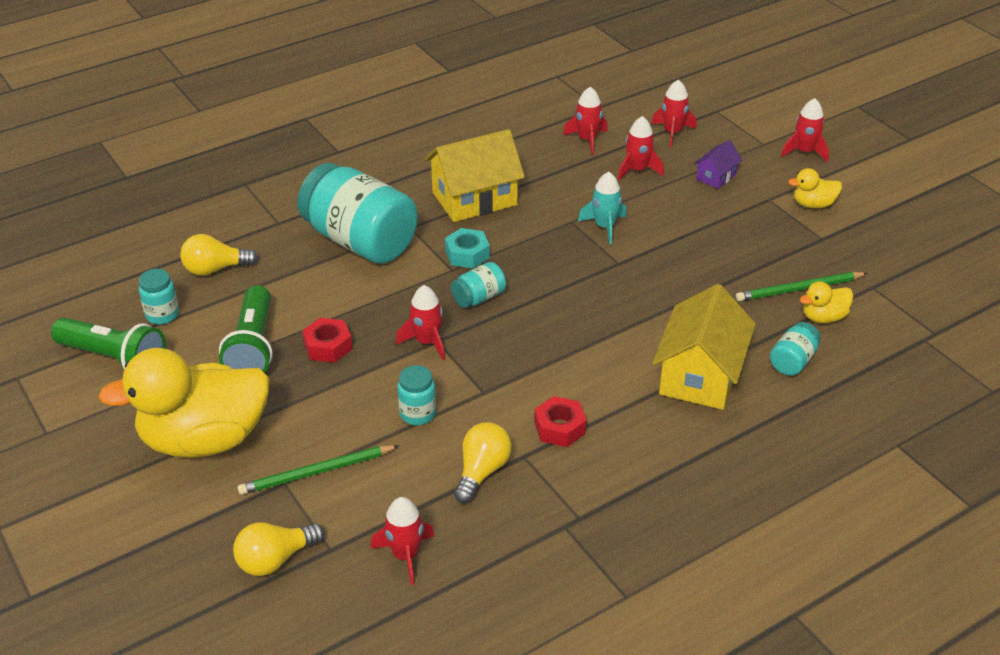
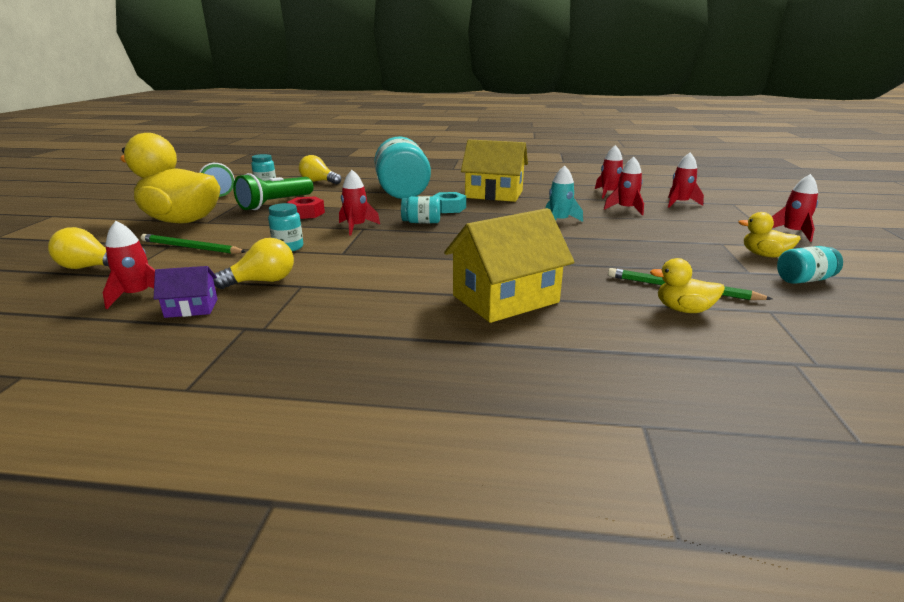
camera: 40 degrees right, 15 degrees down
red nut [534,396,587,447] -> none
purple house [694,140,742,189] -> purple house moved to [154,266,218,318]
turquoise jar [770,322,821,376] -> turquoise jar moved to [777,246,843,284]

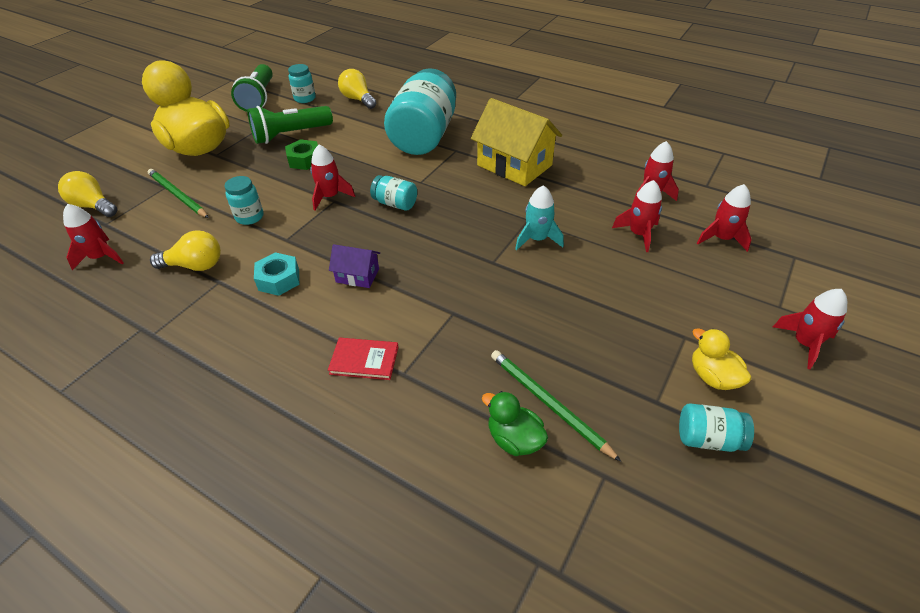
camera: 25 degrees right, 20 degrees up
purple house [154,266,218,318] -> purple house moved to [329,244,380,288]
red nut [286,196,325,219] -> green nut [285,139,318,170]
turquoise nut [432,192,466,213] -> turquoise nut moved to [254,252,299,296]
yellow house [444,208,574,323] -> red book [328,338,398,380]
yellow duck [650,258,725,313] -> green duck [482,391,548,456]

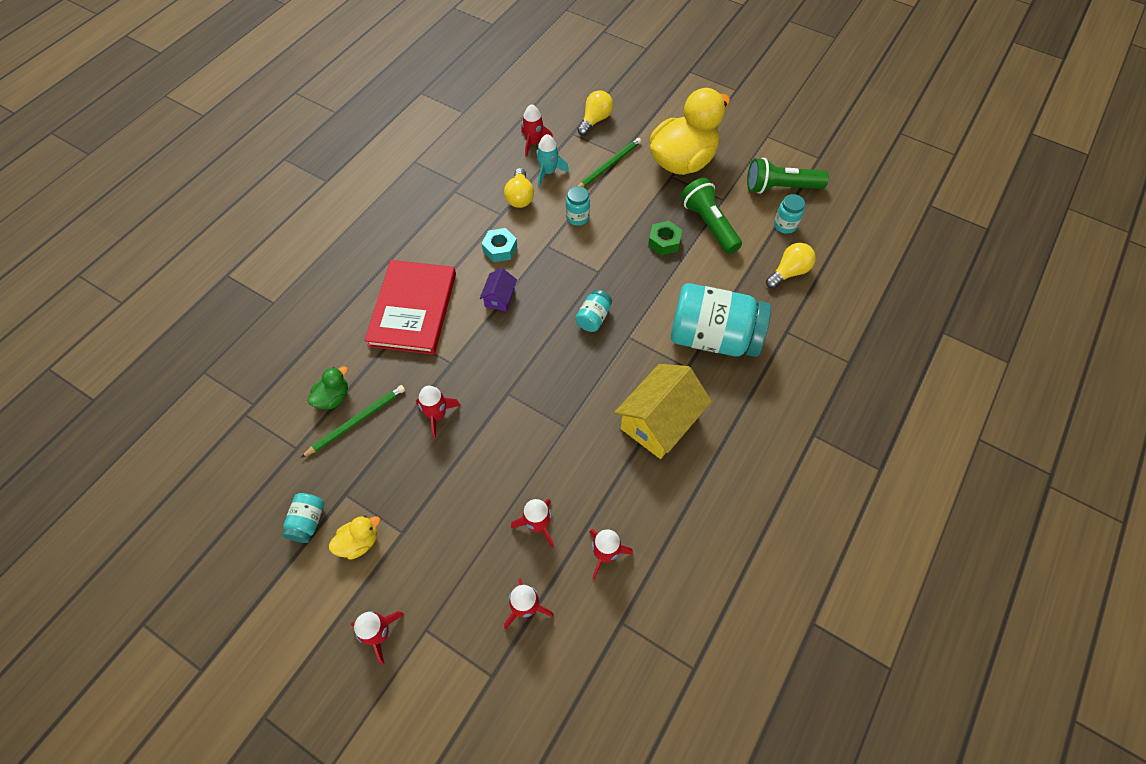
camera: 90 degrees right, 15 degrees up
red rocket [310,145,355,210] -> red rocket moved to [416,386,461,439]
red book [328,338,398,380] -> red book [365,260,456,355], size x2.29
turquoise rocket [515,185,564,250] -> turquoise rocket moved to [536,134,569,186]

